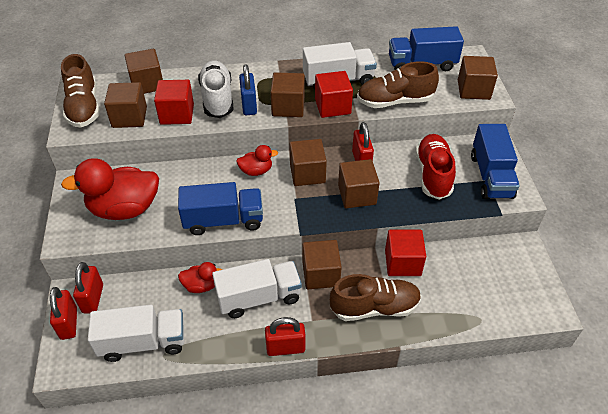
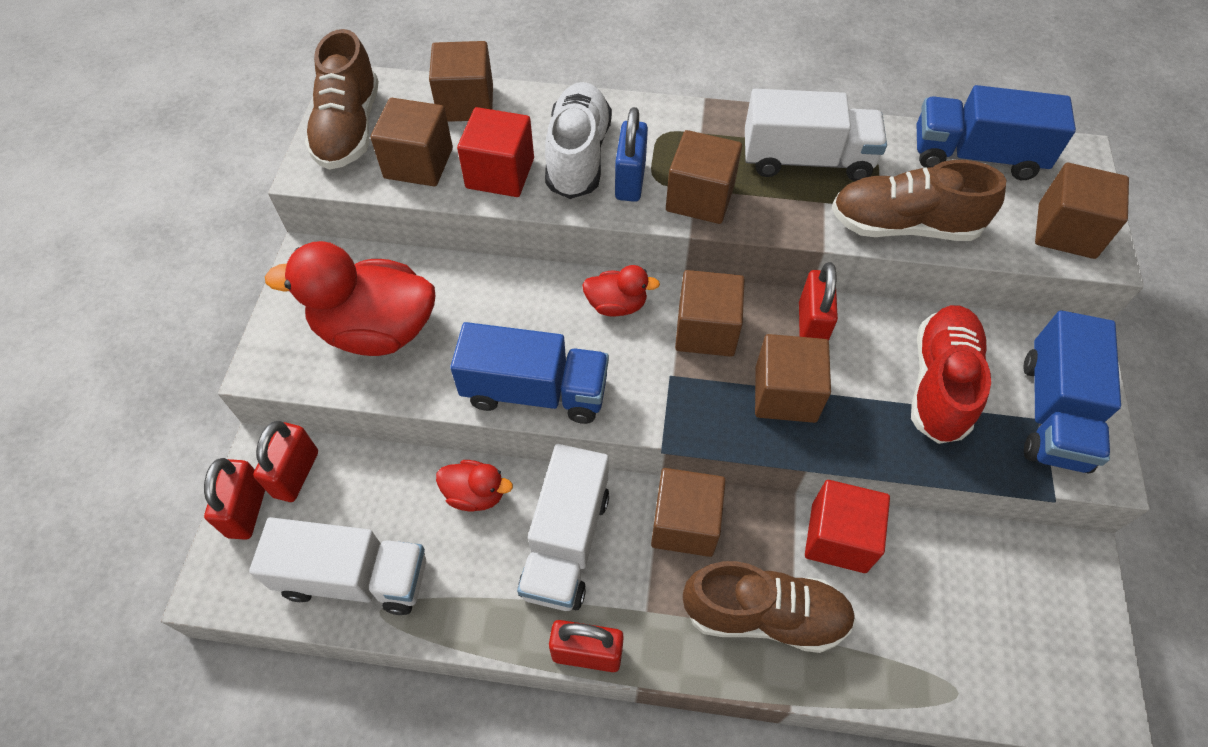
camera: 15 degrees right, 10 degrees up
white truck [212,259,302,318] -> white truck turned 105 degrees clockwise [517,444,609,611]
red cube [315,71,353,118] -> none

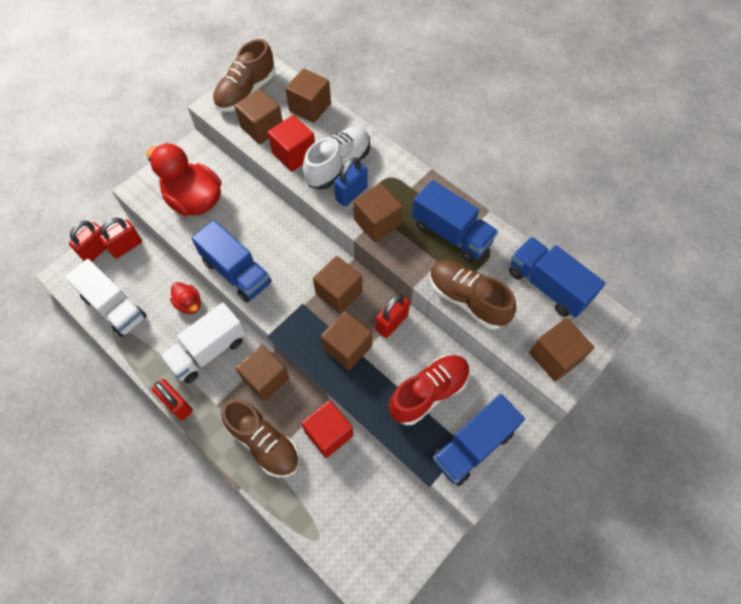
camera: 35 degrees right, 5 degrees up
red duck [582,265,660,317] -> none
white truck [745,89,887,181] -> blue truck [412,180,498,263]

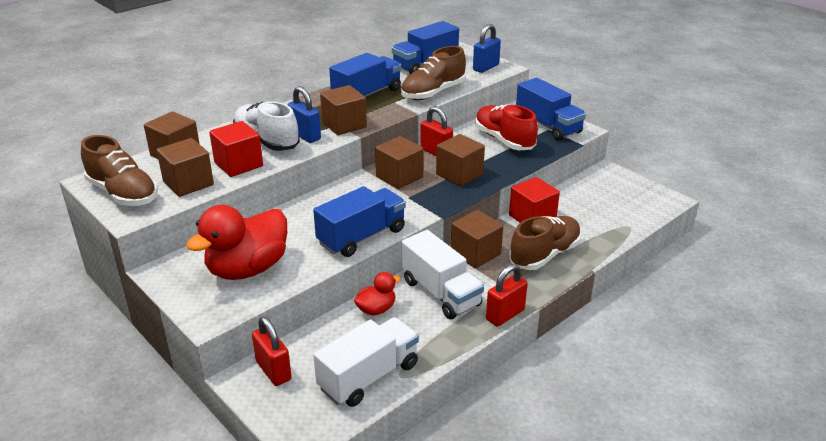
camera: 85 degrees left, 30 degrees down
red padlock [69,221,107,261] -> none
brown cube [529,318,594,381] -> blue padlock [473,24,501,73]

